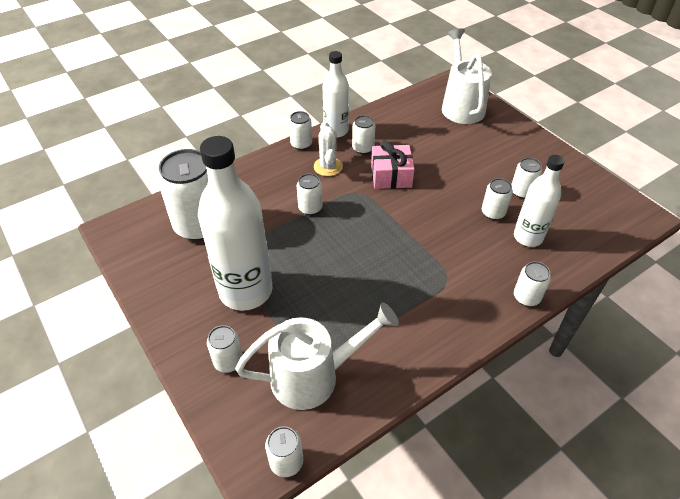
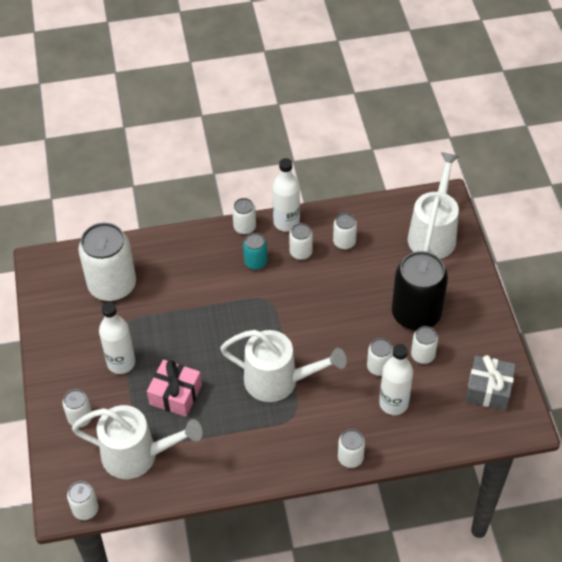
camera: 25 degrees right, 5 degrees up
white bottle [198,136,272,311] -> white bottle [99,302,135,374], size x0.59
white can [297,174,323,215] -> white can moved to [333,213,357,250]
white cactus [314,121,343,176] -> turquoise can [243,233,267,270]
pink gift [371,141,414,189] -> pink gift moved to [147,360,202,417]
none -> white watering can [220,330,347,402]
none -> black can [392,251,448,331]
none -> grey gift [466,355,516,410]

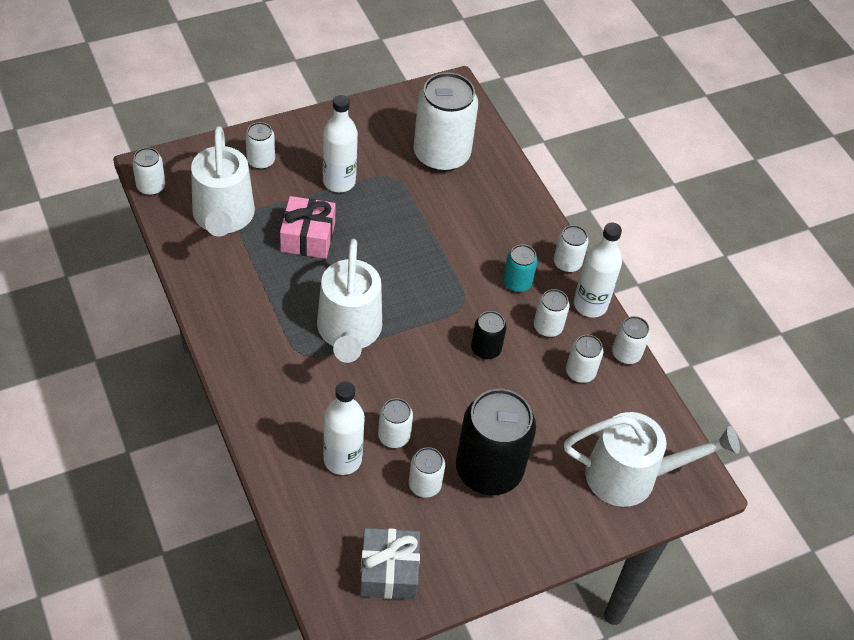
camera: 70 degrees right, 0 degrees up
white can [338,429,365,468] -> white can moved to [612,316,650,364]
none -> black can [471,311,506,359]

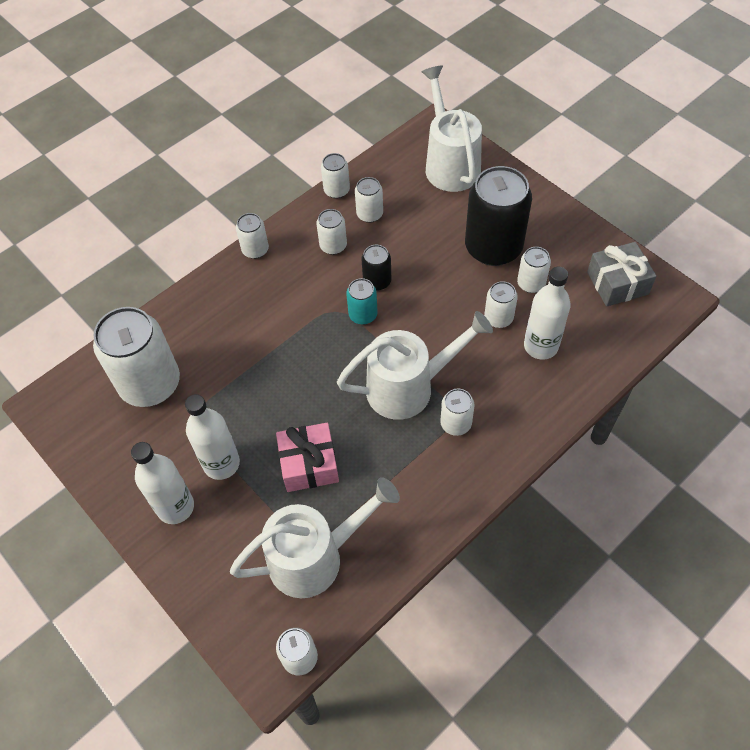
camera: 100 degrees left, 5 degrees up
white can [245,122,275,169] -> white can moved to [440,389,474,436]
turquoise can [503,244,538,292] -> turquoise can moved to [346,278,378,325]
white bottle [574,223,622,317] -> white bottle moved to [131,442,194,524]

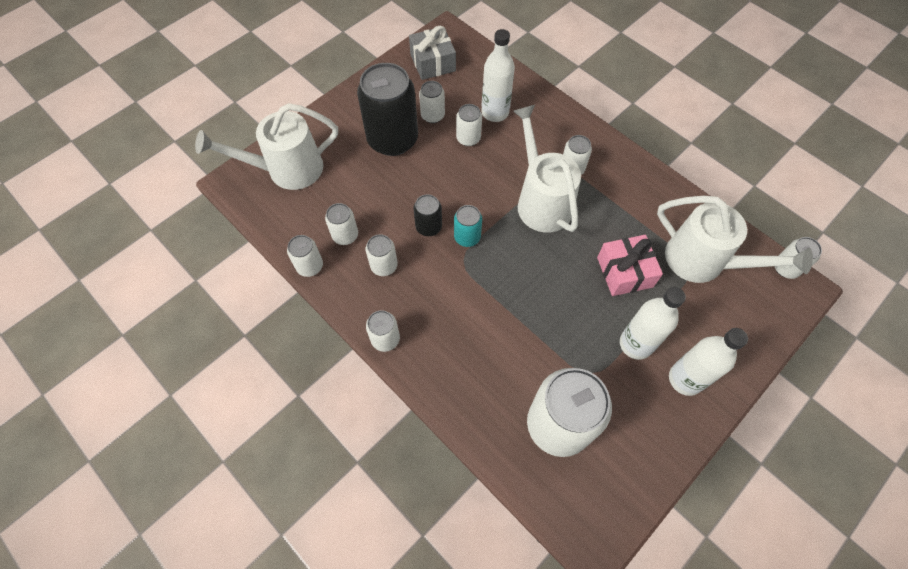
camera: 95 degrees left, 5 degrees up
white watering can [230,477,400,598] -> white watering can turned 150 degrees clockwise [657,196,813,283]

